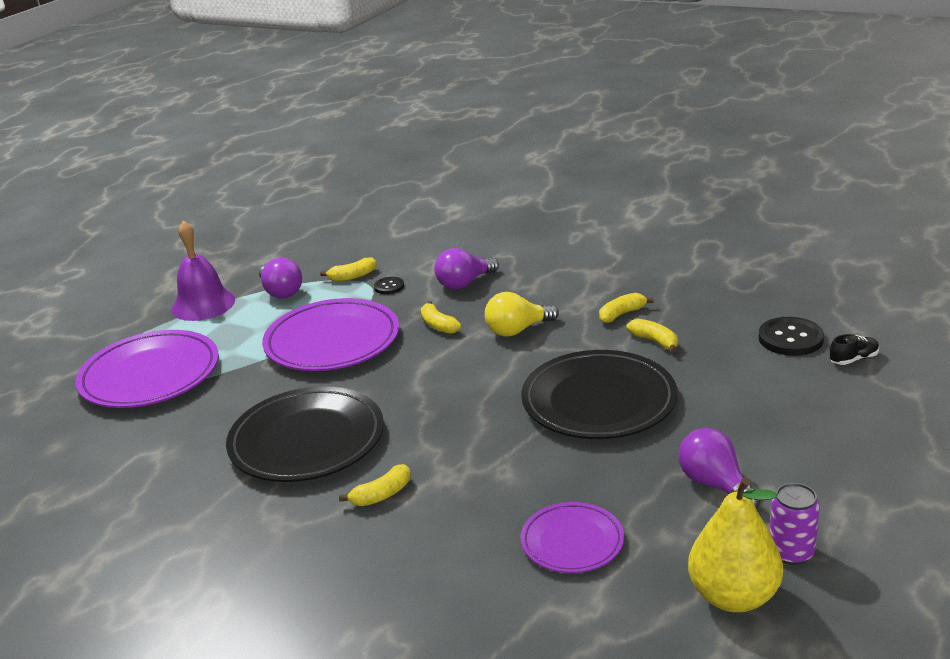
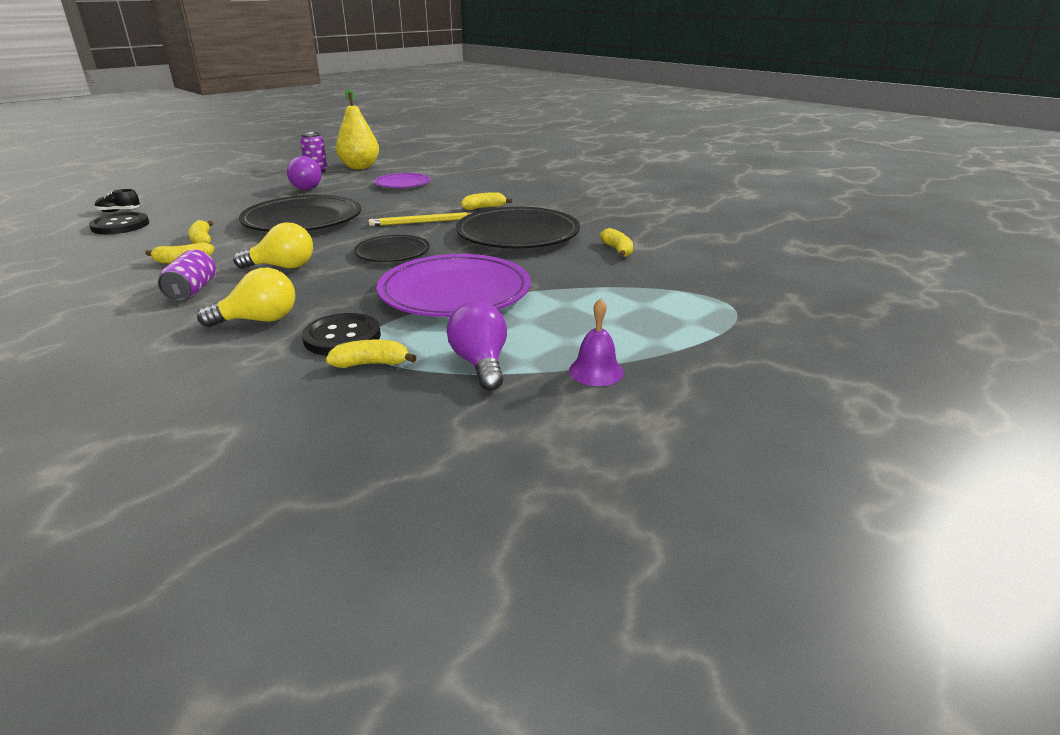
camera: 165 degrees left, 0 degrees up
purple plate [75,330,219,408] -> none
purple bell [172,220,235,321] -> purple bell [569,298,624,386], size x0.57
black button [374,277,404,294] -> black button [302,313,381,356], size x1.81
yellow banana [421,301,461,334] -> yellow banana moved to [600,228,633,257]
purple light bulb [434,248,499,289] -> yellow light bulb [197,268,295,327]
none -> purple can [158,249,216,301]
none -> black plate [354,235,430,262]
none -> yellow pencil [368,212,472,226]

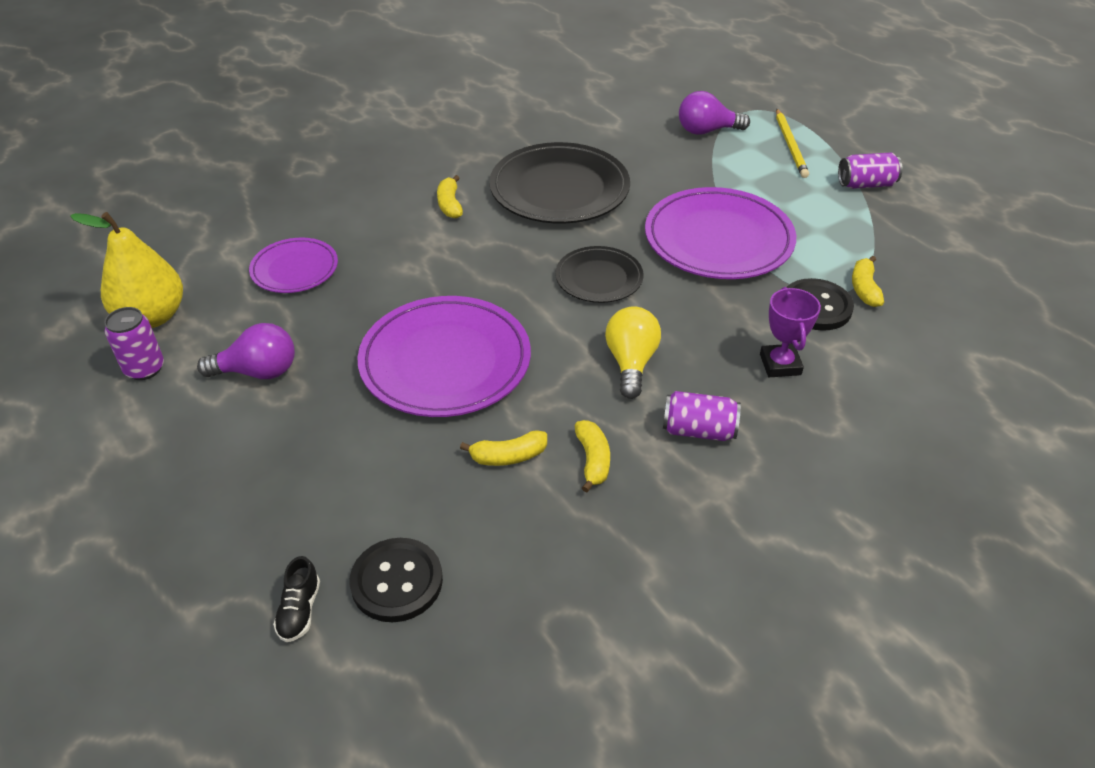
camera: 80 degrees left, 15 degrees up
yellow light bulb [197,268,295,327] -> purple trophy [760,287,821,377]
black plate [239,195,361,232] -> purple plate [357,296,531,417]
yellow pencil [368,212,472,226] -> yellow pencil moved to [776,109,809,178]
purple light bulb [447,301,507,391] -> purple light bulb moved to [679,91,750,135]
purple bell [569,298,624,386] -> purple can [838,152,902,189]
yellow banana [600,228,633,257] -> none

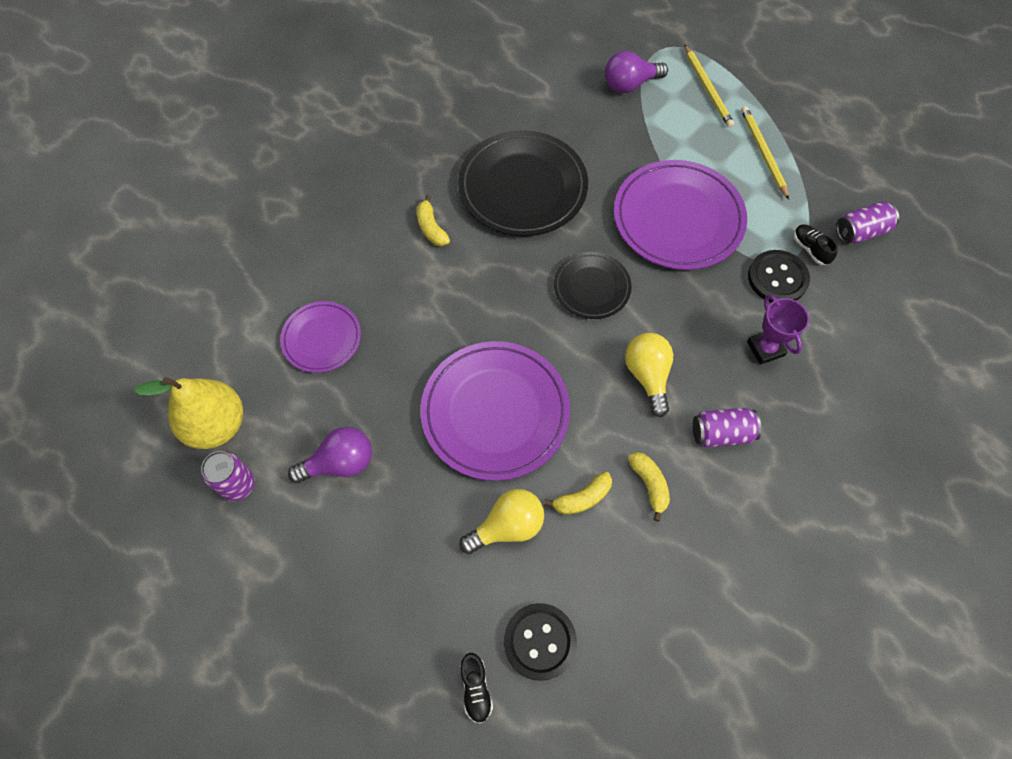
camera: 15 degrees left, 20 degrees up
purple can [838,152,902,189] -> purple can moved to [836,201,899,244]
yellow banana [852,256,884,307] -> black shoe [794,224,838,265]
none -> yellow light bulb [459,489,544,554]
none -> yellow pencil [741,106,789,200]

